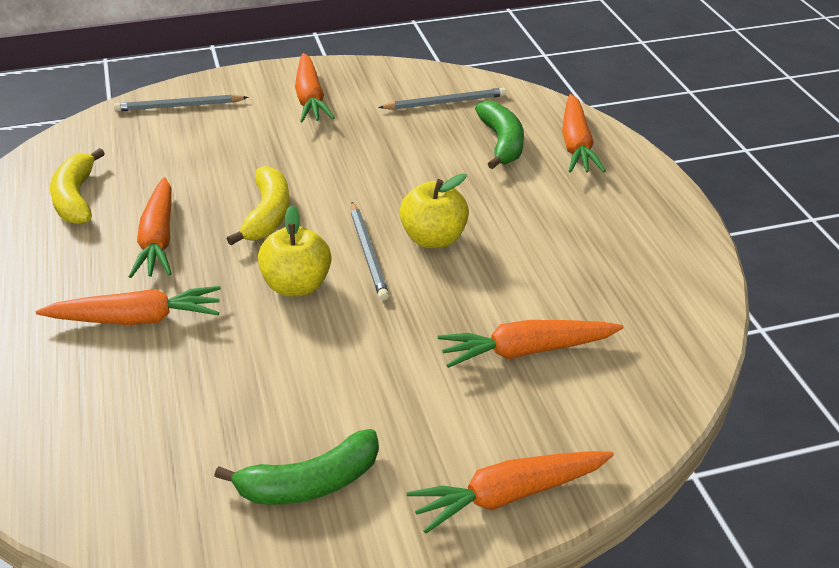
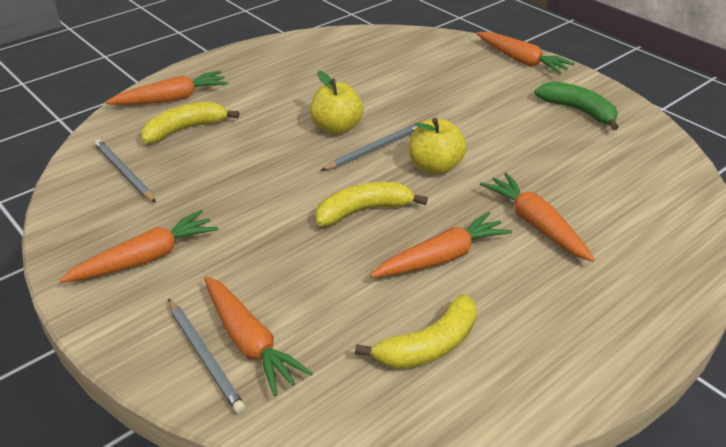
camera: 115 degrees left, 0 degrees up
orange carrot [438,320,623,368] -> orange carrot moved to [204,276,313,396]
green banana [475,101,524,169] -> yellow banana [141,102,239,144]

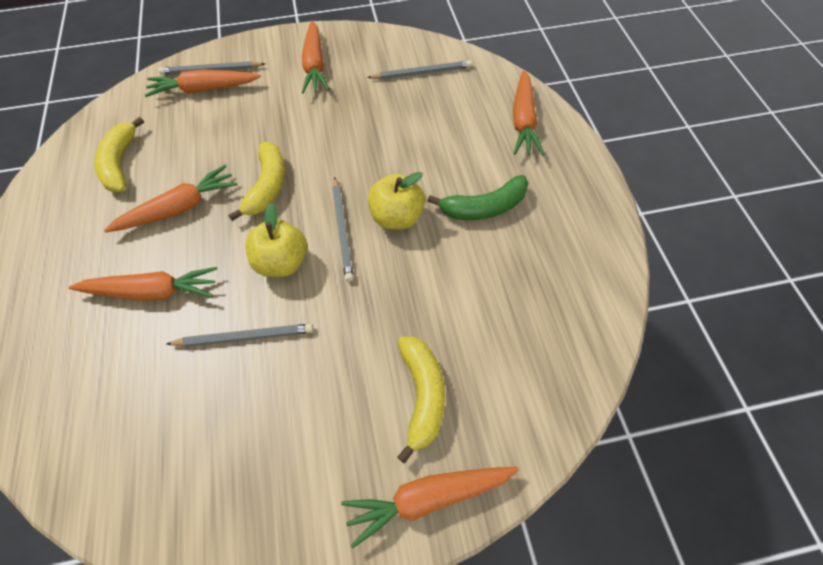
camera: 120 degrees right, 20 degrees up
yellow banana [141,102,239,144] -> yellow banana moved to [397,336,445,463]
orange carrot [370,212,512,278] -> orange carrot turned 120 degrees counterclockwise [104,165,238,233]
green banana [534,81,619,130] -> green banana moved to [427,175,528,220]
none -> grey pencil [167,323,313,347]

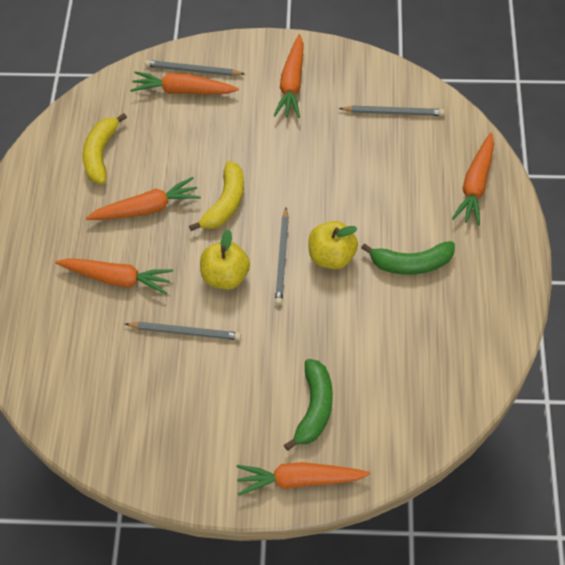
camera: 15 degrees right, 0 degrees up
yellow banana [397,336,445,463] -> green banana [284,359,333,451]

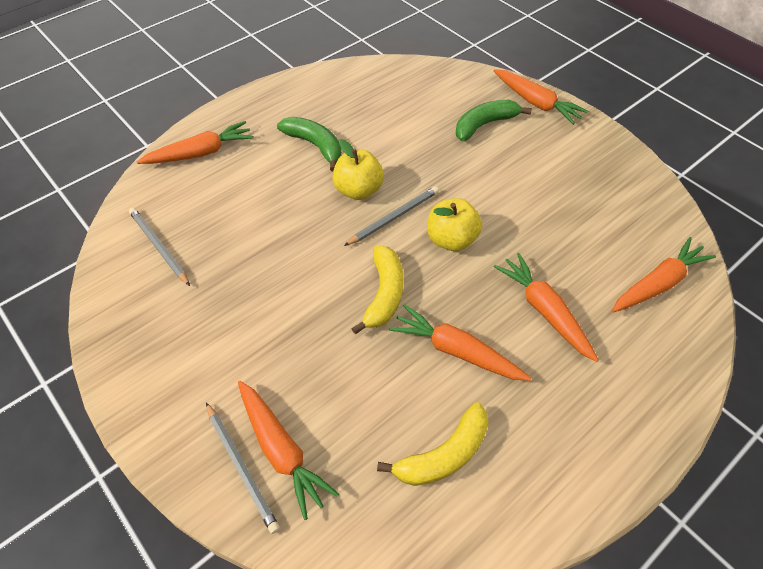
camera: 135 degrees left, 5 degrees down
grey pencil [125,322,241,340] -> none
yellow banana [189,161,244,231] -> yellow banana turned 120 degrees clockwise [351,245,404,334]
orange carrot [274,34,304,118] -> orange carrot moved to [612,237,716,313]

